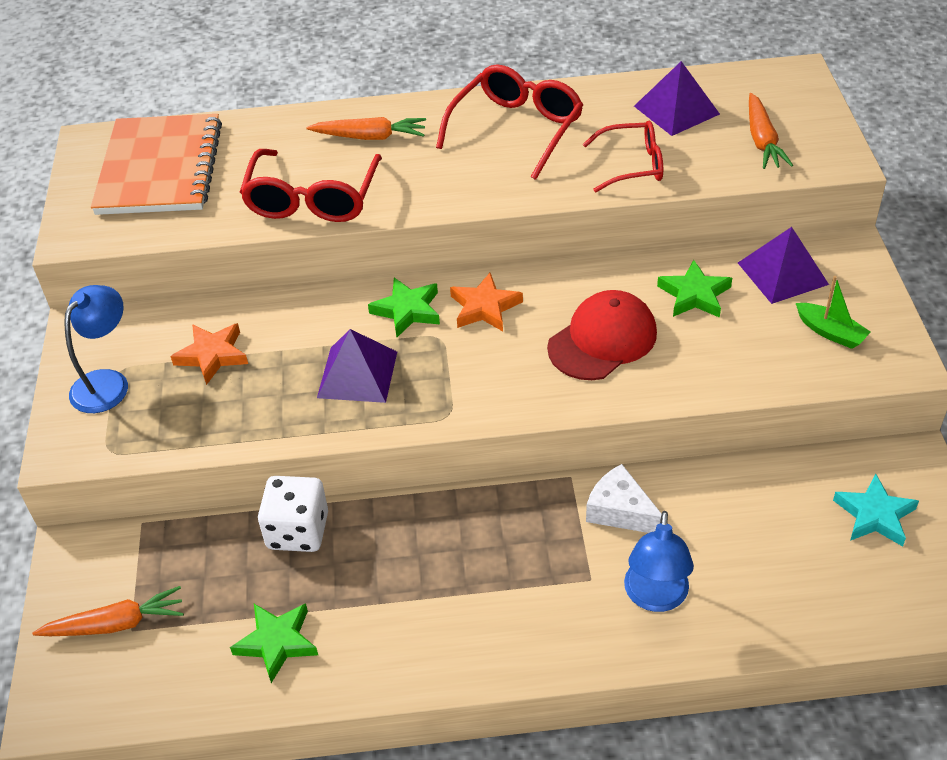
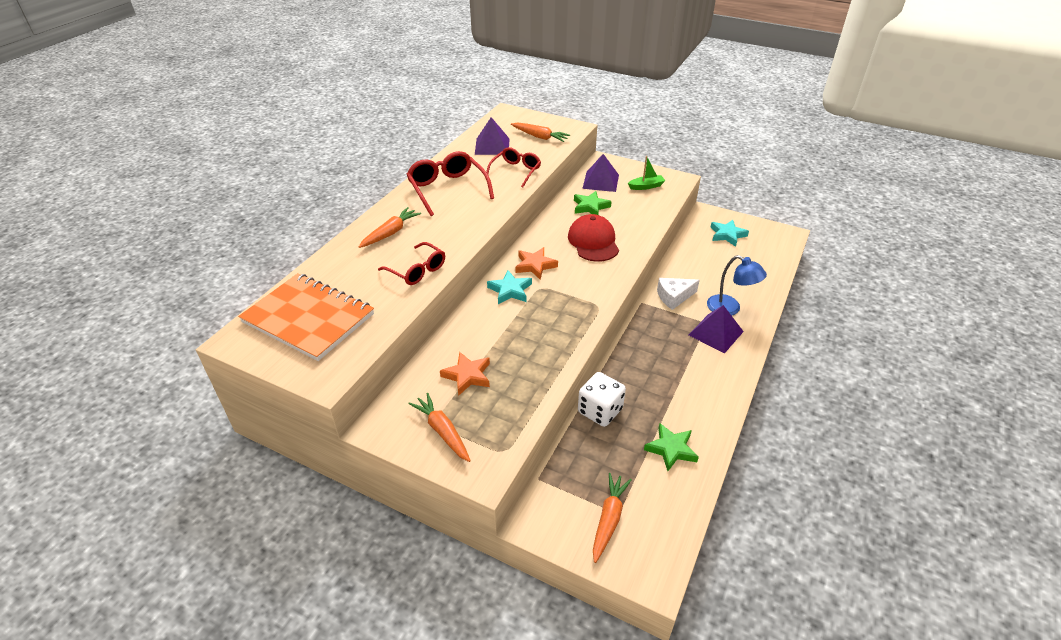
camera: 60 degrees left, 5 degrees down
blue lamp [64,285,128,413] -> orange carrot [408,393,471,462]
red glasses [240,149,382,222] -> red glasses [378,242,445,285], size x0.66
purple pyramid [317,329,397,403] -> purple pyramid moved to [689,305,744,353]
green star [368,278,440,337] -> turquoise star [487,270,532,304]

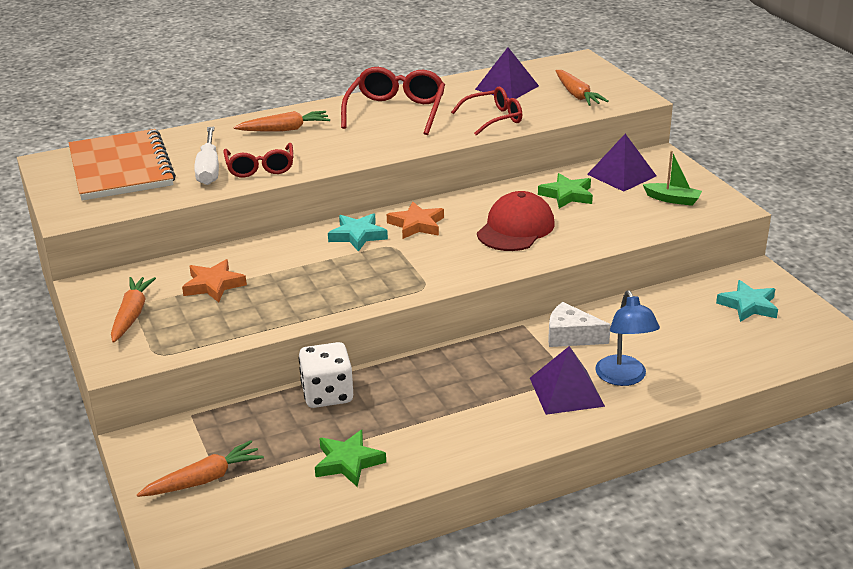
camera: 40 degrees right, 10 degrees down
none -> white screwdriver [194,127,219,185]

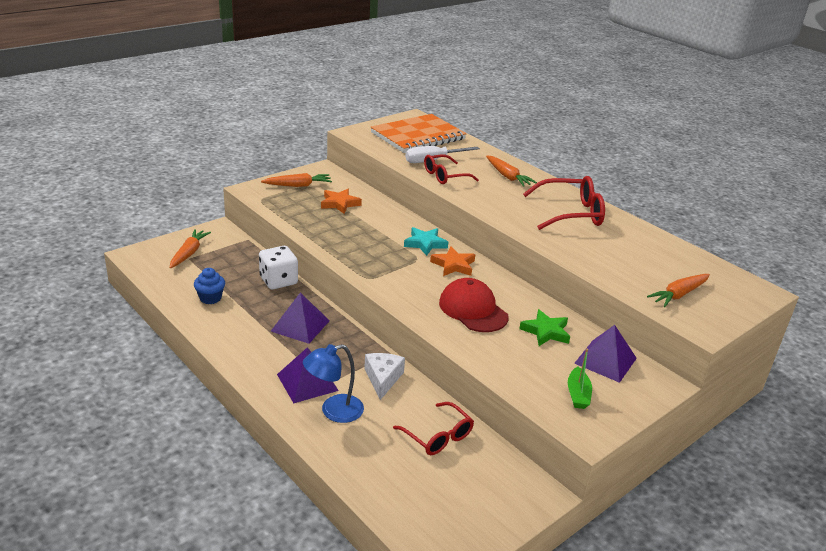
camera: 70 degrees right, 0 degrees up
orange carrot [137,440,264,497] -> orange carrot turned 120 degrees counterclockwise [170,229,211,268]
green star [315,430,386,487] -> blue cupcake [194,268,225,304]
red glasses [451,87,522,136] -> red glasses moved to [393,402,474,455]
purple pyramid [475,47,539,99] -> purple pyramid moved to [271,293,330,344]
red cap [477,191,555,251] -> red cap turned 135 degrees counterclockwise [439,278,509,332]
turquoise star [716,280,778,322] -> none

